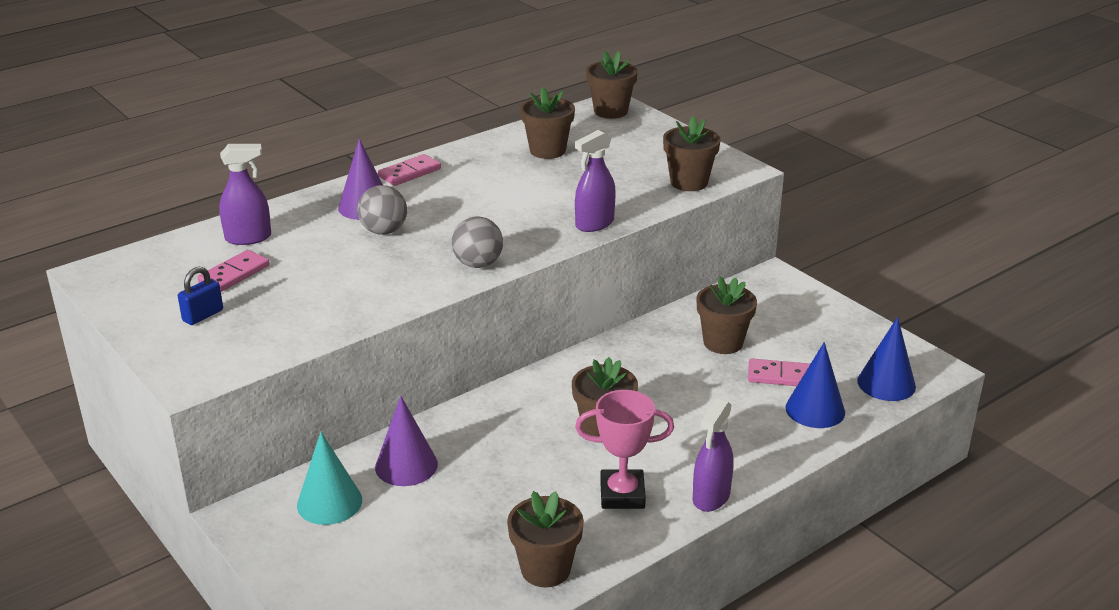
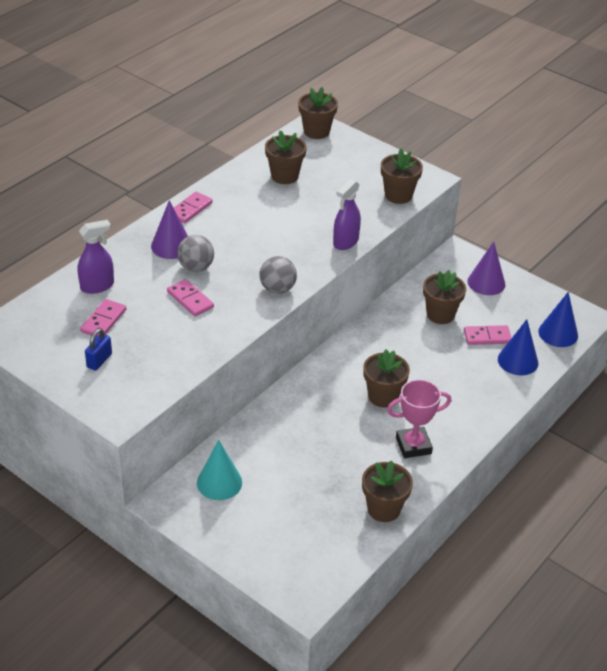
camera: 15 degrees left, 10 degrees up
purple cone [375,396,438,486] -> purple cone moved to [468,242,505,295]
purple spray bottle [693,399,733,512] -> none
none -> pink domino [167,279,214,317]

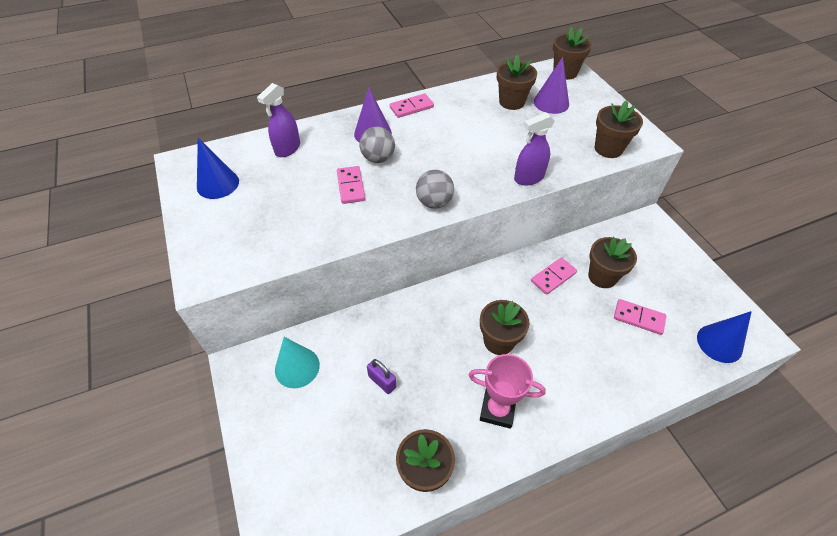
camera: 30 degrees right, 10 degrees up
purple spray bottle [78,220,114,294] -> purple spray bottle turned 120 degrees clockwise [257,83,300,157]
pink domino [80,299,126,337] -> pink domino moved to [531,257,577,295]
blue padlock [85,328,112,371] -> none
purple cone [468,242,505,295] -> purple cone moved to [534,57,569,114]
blue cone [498,319,538,375] -> blue cone moved to [197,138,239,199]
none -> purple padlock [367,359,396,394]

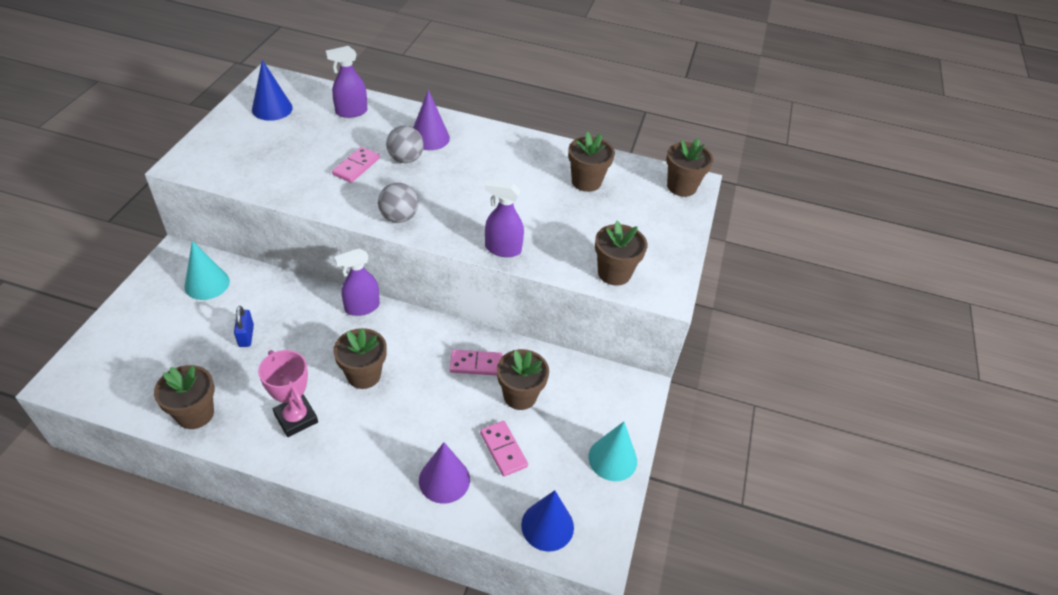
camera: 35 degrees right, 5 degrees down
purple padlock [367,359,396,394] -> blue padlock [234,306,254,347]
pink domino [390,93,434,118] -> none
purple cone [534,57,569,114] -> purple cone moved to [419,442,470,504]
none -> purple spray bottle [334,249,380,316]
none -> turquoise cone [588,422,637,481]

